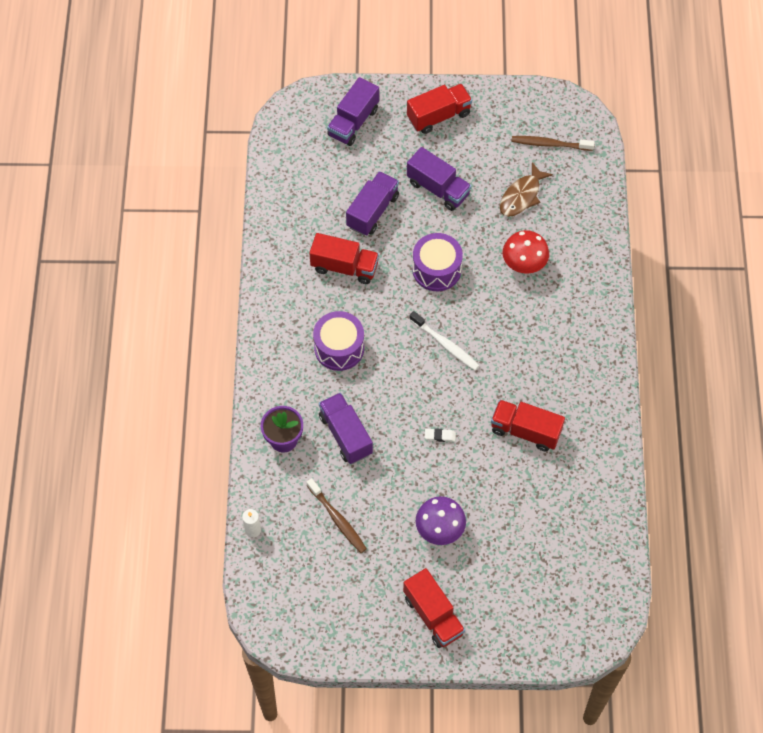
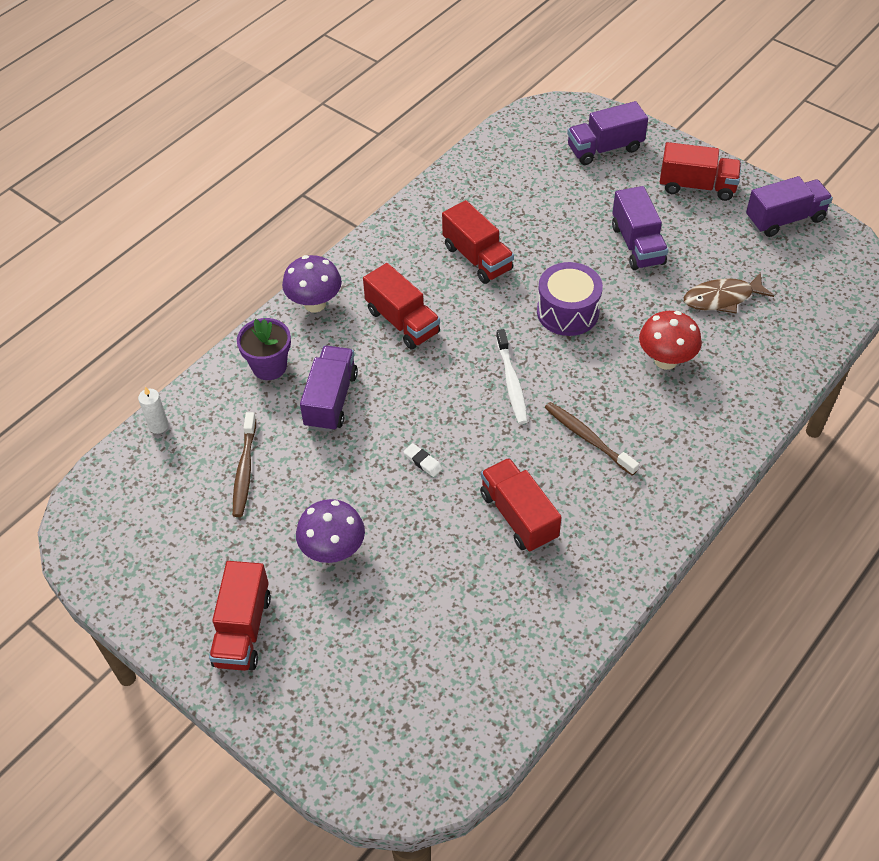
camera: 40 degrees right, 10 degrees down
purple drum [313,311,364,371] -> red truck [363,263,440,350]
purple truck [346,171,399,236] -> purple truck moved to [746,176,833,237]
brown toothbrush [512,136,594,151] -> brown toothbrush moved to [545,402,639,476]
none -> purple mushroom [282,255,342,313]

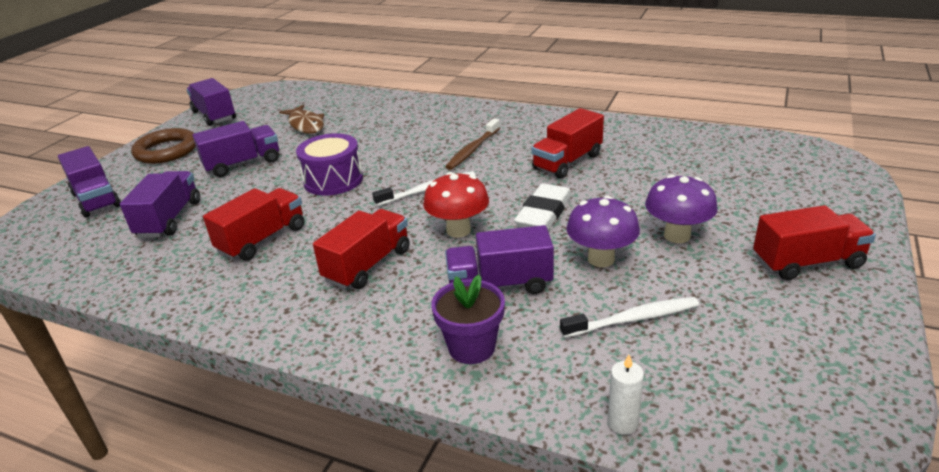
camera: 105 degrees left, 20 degrees down
brown toothbrush [233,412,256,517] -> white toothbrush [560,297,699,338]
purple mushroom [282,255,342,313] -> purple mushroom moved to [566,196,640,267]
white eraser [403,443,443,477] -> white eraser [514,183,572,230], size x2.16
red mushroom [639,311,702,370] -> red mushroom moved to [423,172,489,238]
red truck [660,142,741,201] -> brown ring [131,128,196,164]
none -> purple truck [120,171,200,238]

